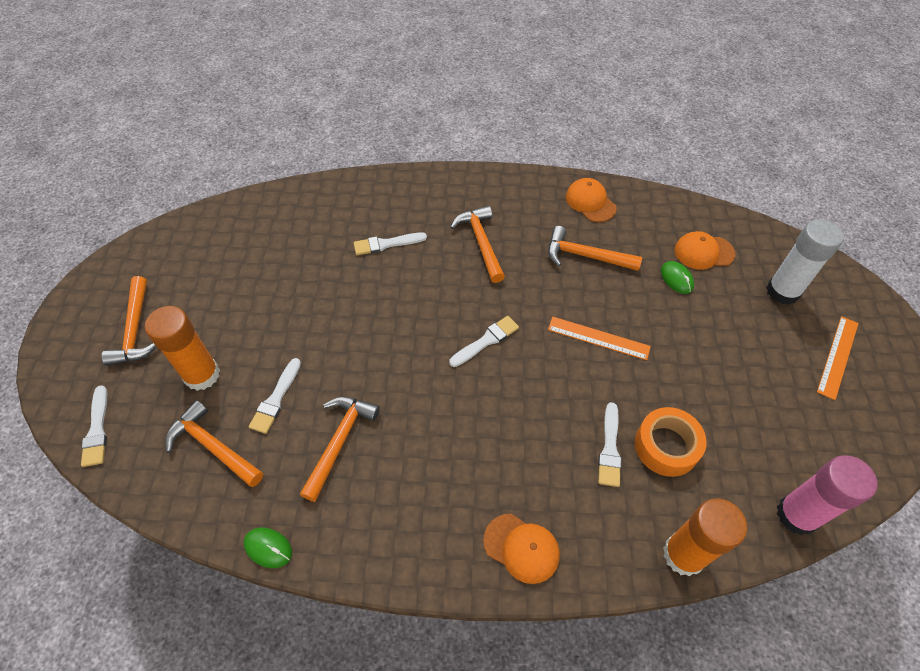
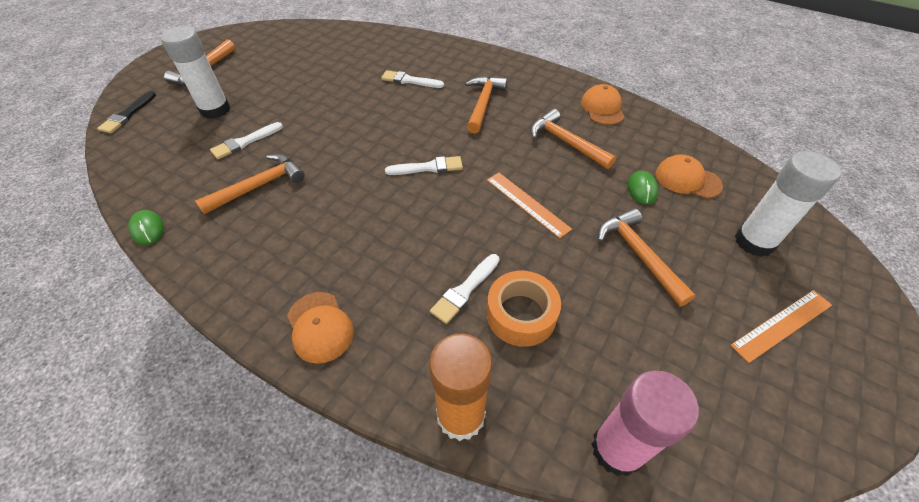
camera: 30 degrees right, 5 degrees down
white brush [81,385,107,467] -> black brush [97,91,156,133]
orange glue stick [145,306,220,391] -> white glue stick [161,26,230,119]
orange hammer [166,400,263,487] -> orange hammer moved to [598,208,696,306]

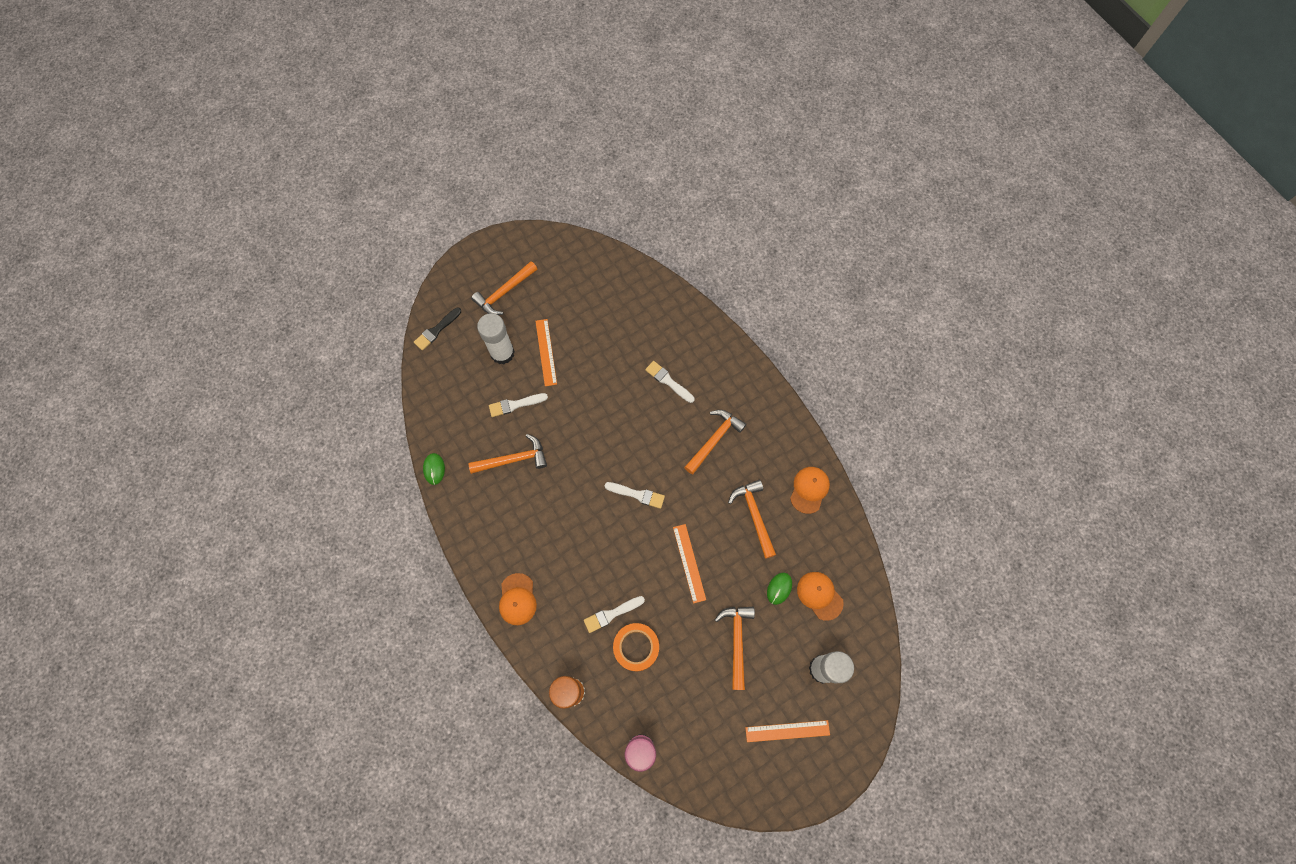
camera: 25 degrees right, 20 degrees up
none -> orange ruler [535,319,557,386]

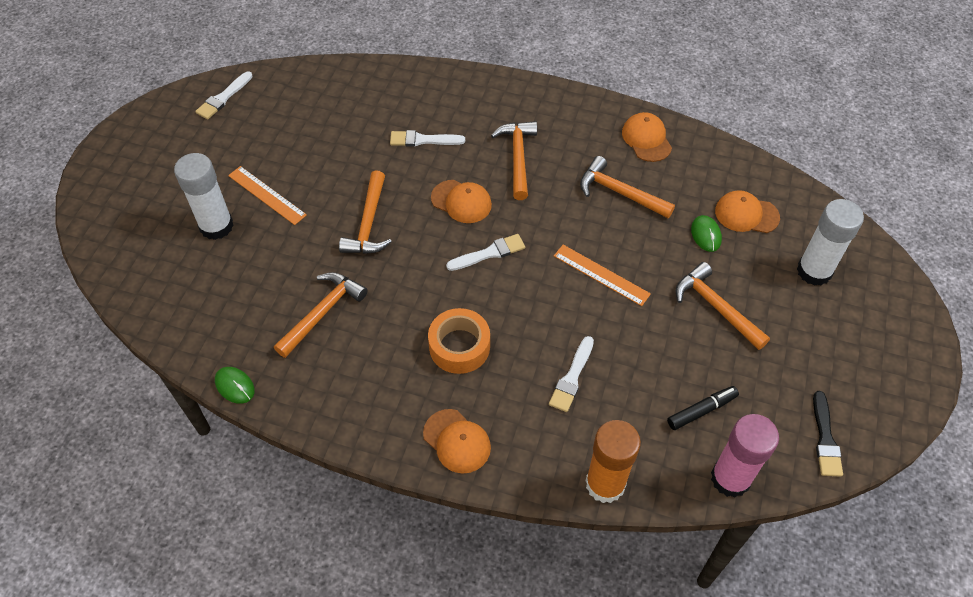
camera: 40 degrees left, 15 degrees down
black brush [414,307,461,351] -> black brush moved to [813,391,843,477]
orange hammer [471,261,537,315] -> orange hammer moved to [339,170,392,254]
white brush [489,393,548,417] -> white brush moved to [195,71,253,119]
orange tape [613,623,659,671] -> orange tape moved to [428,308,490,374]
orange ruler [745,720,830,742] -> none
none -> orange cap [431,180,492,223]
none -> black marker [667,386,739,430]

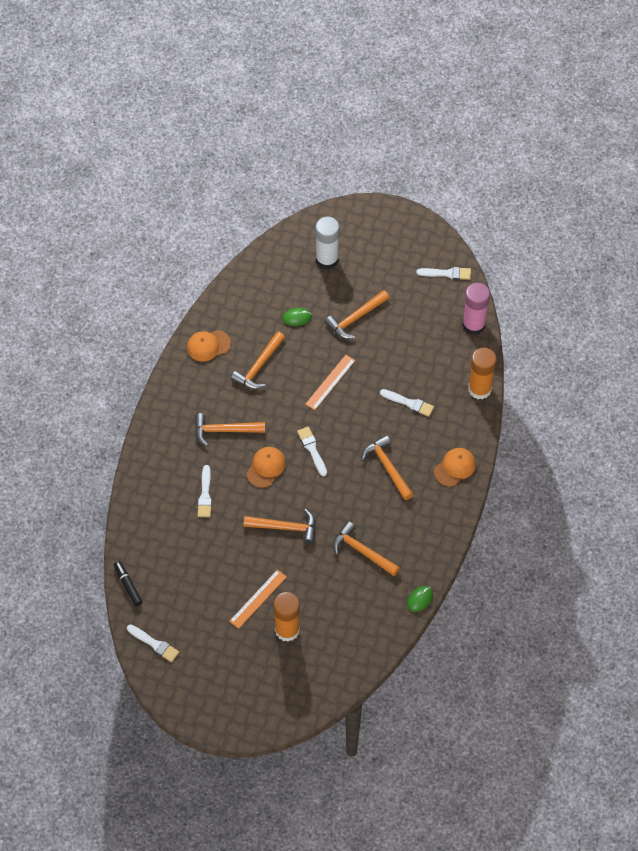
camera: 90 degrees left, 5 degrees up
white glue stick [174,153,234,240] -> orange glue stick [273,592,300,642]
orange tape [428,308,490,374] -> orange hammer [361,435,414,500]
black marker [667,386,739,430] -> black marker moved to [114,561,142,606]
orange cap [715,190,780,233] -> none
black brush [813,391,843,477] -> white brush [417,267,471,280]

